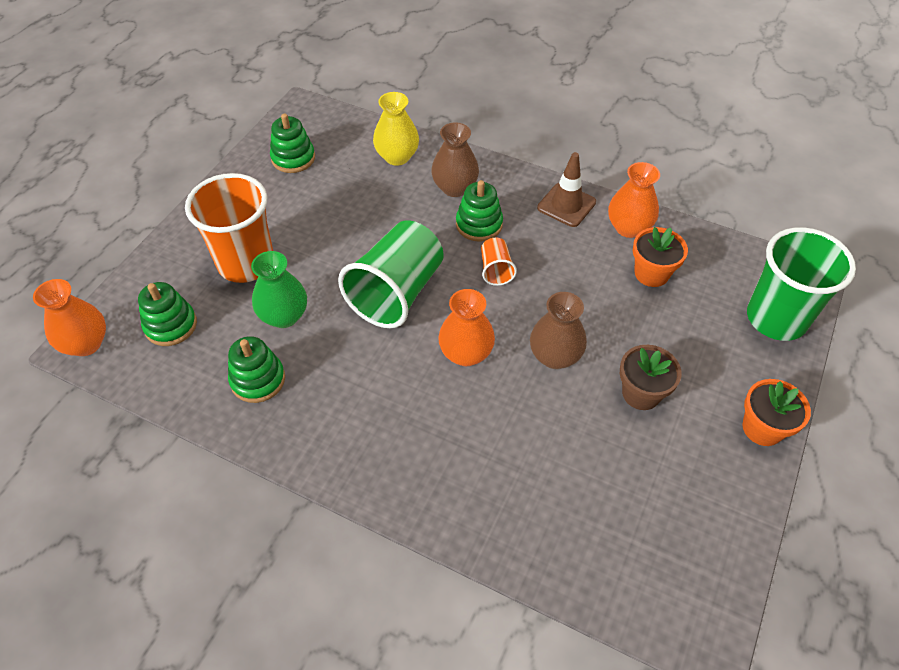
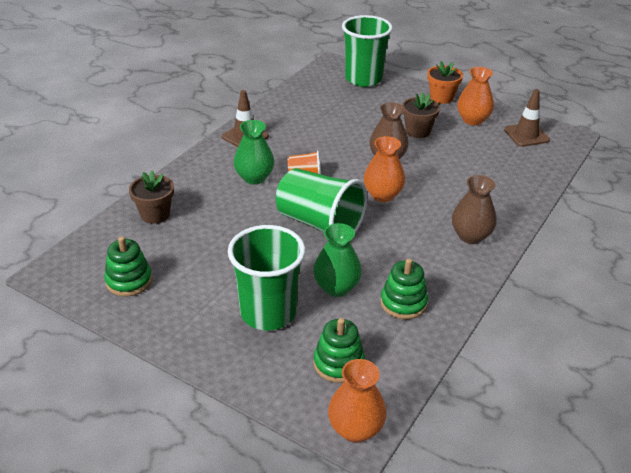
camera: 85 degrees left, 15 degrees down
orange cup [185,173,273,283] -> green cup [228,225,305,330]
yellow vase [373,92,419,166] -> brown flower pot [129,171,174,224]
brown vase [431,122,479,197] -> brown vase moved to [452,175,497,244]
green stacking toy [456,180,503,242] -> green vase [234,120,274,185]
orange vase [608,162,660,238] -> orange vase moved to [457,67,494,126]
orange flower pot [633,227,688,287] -> none
none -> brown traffic cone [504,89,550,147]

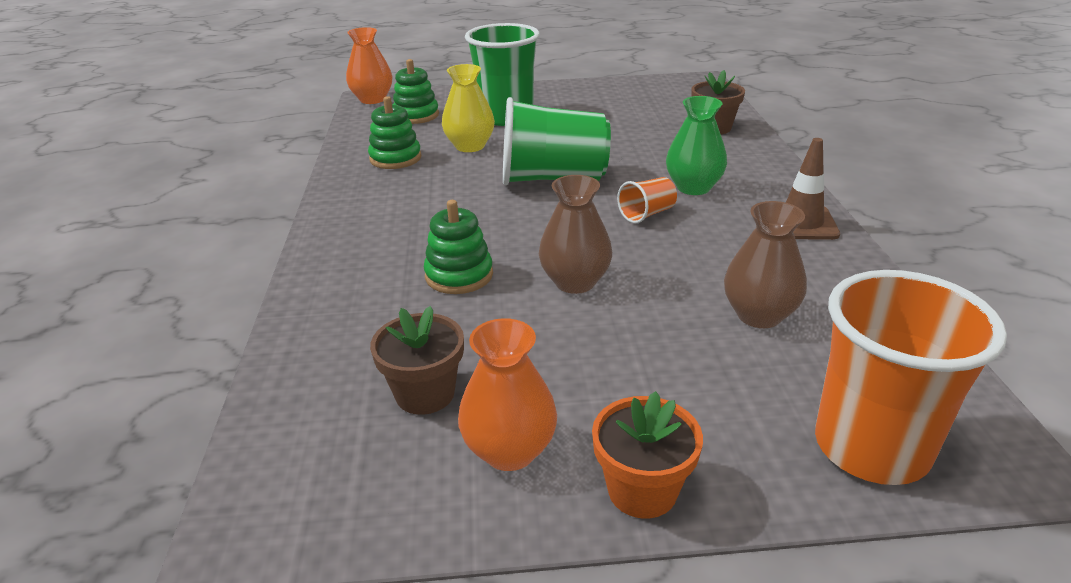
camera: 145 degrees right, 5 degrees down
green stacking toy [104,236,152,297] -> green stacking toy moved to [424,200,493,294]
green vase [313,223,362,297] -> yellow vase [442,64,495,152]
green cup [342,15,393,87] -> orange cup [815,270,1007,485]
orange vase [364,136,405,202] -> none
brown flower pot [402,92,440,138] -> brown flower pot moved to [370,306,464,415]
brown vase [452,175,497,244] -> brown vase moved to [724,201,807,328]
brown traffic cone [504,89,550,147] -> none

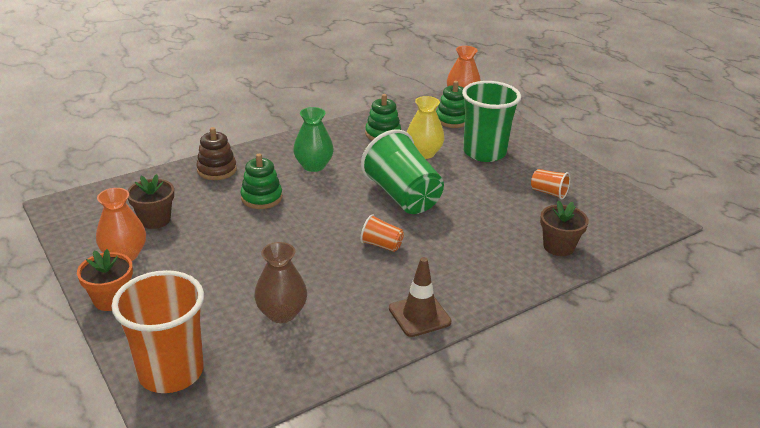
camera: 60 degrees right, 0 degrees up
brown vase [539,175,612,294] -> none
green vase [666,96,727,195] -> green vase moved to [293,107,334,172]
none -> brown stacking toy [196,127,237,180]
none -> orange cup [531,169,570,200]

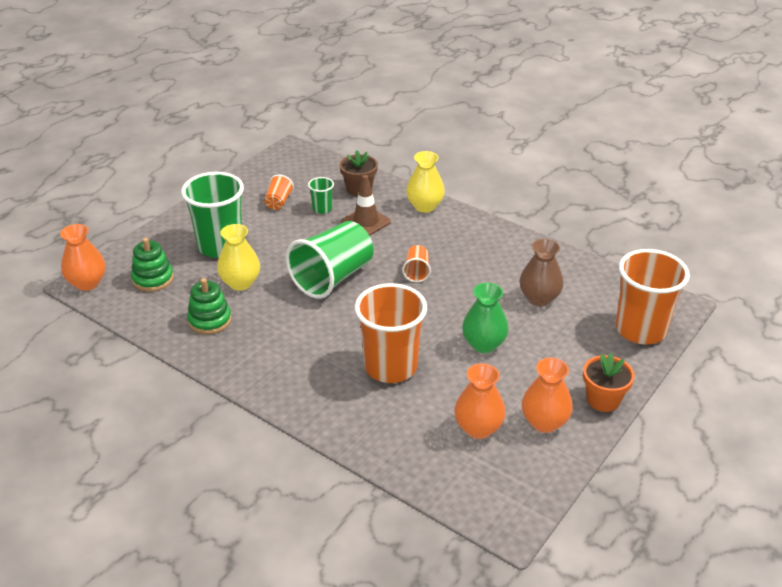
camera: 110 degrees left, 5 degrees up
brown flower pot [127,174,174,229] -> orange vase [454,363,506,439]
brown stacking toy [196,127,237,180] -> none
green stacking toy [240,154,282,209] -> orange cup [355,283,427,383]
green vase [293,107,334,172] -> green vase moved to [462,283,509,353]
brown traffic cone [389,257,452,337] -> brown traffic cone moved to [341,175,391,236]
none -> green cup [308,177,334,214]
none -> yellow vase [406,151,445,213]

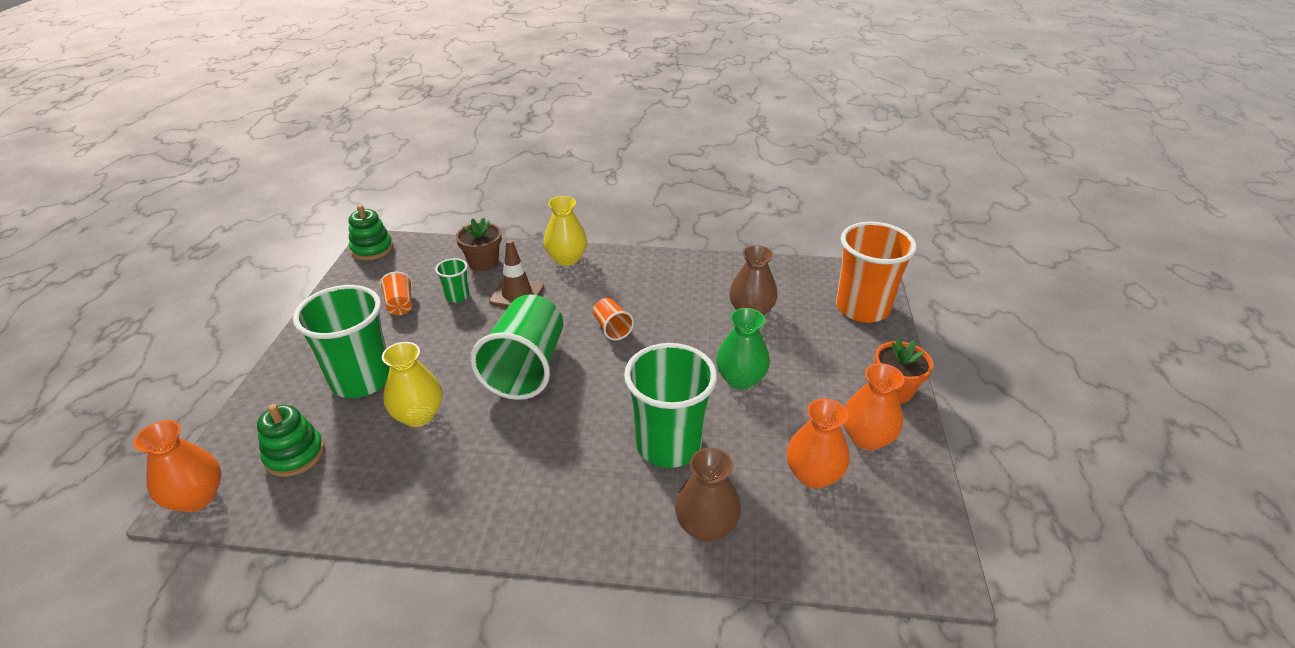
camera: 30 degrees left, 0 degrees up
green stacking toy [187,278,232,334] -> green stacking toy moved to [348,205,393,260]
orange cup [355,283,427,383] -> green cup [624,343,717,468]
none -> brown vase [675,448,741,542]

